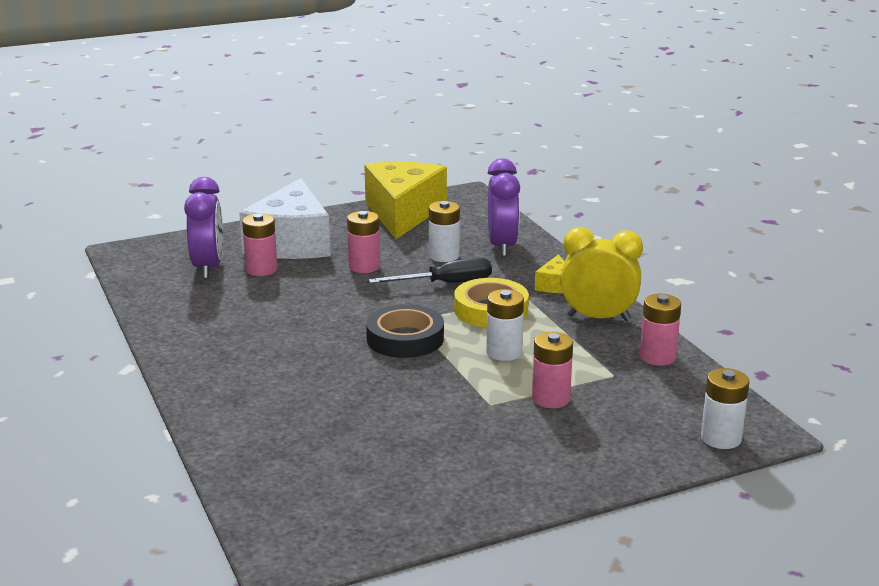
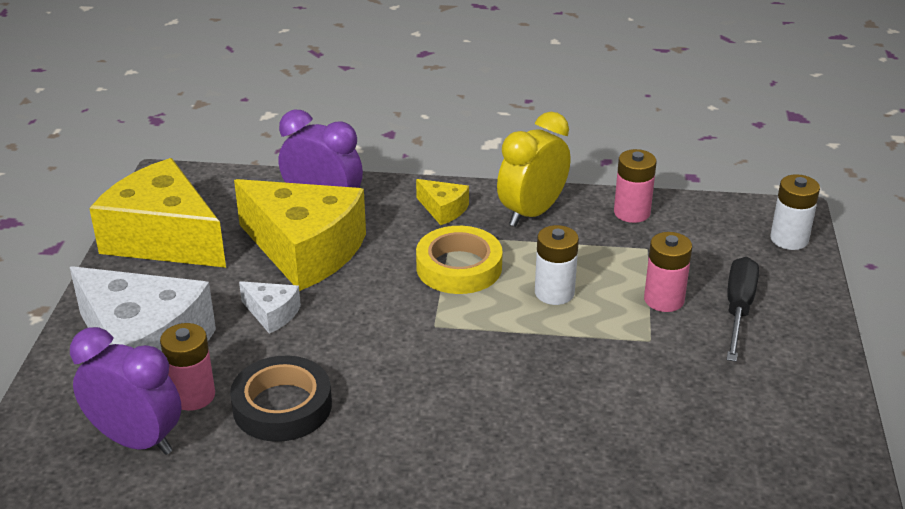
camera: 60 degrees left, 10 degrees up
pink battery [347,211,380,273] -> white cheese [239,281,301,333]
black tape [366,304,444,358] -> black tape moved to [230,356,332,442]
black screwdriver [369,258,492,283] -> black screwdriver moved to [727,257,759,362]
white battery [429,201,460,262] -> yellow cheese [234,179,366,291]

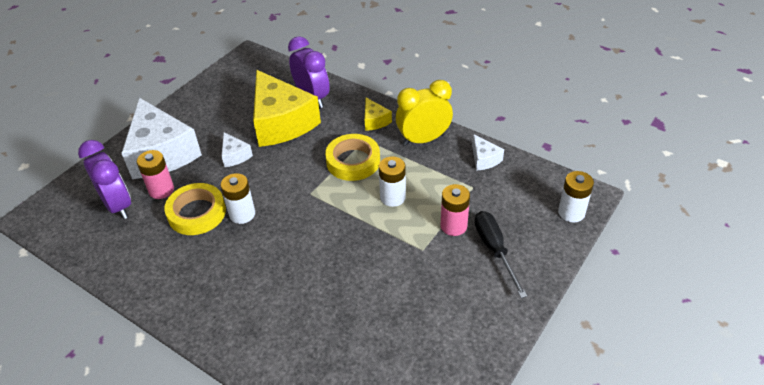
camera: 30 degrees right, 10 degrees up
yellow cheese [89,158,226,268] -> none
black tape [230,356,332,442] -> yellow tape [164,183,226,235]
pink battery [614,149,656,223] -> white cheese [472,134,504,171]
black screwdriver [727,257,759,362] -> black screwdriver turned 60 degrees counterclockwise [475,211,527,298]
none -> white battery [220,173,255,224]

